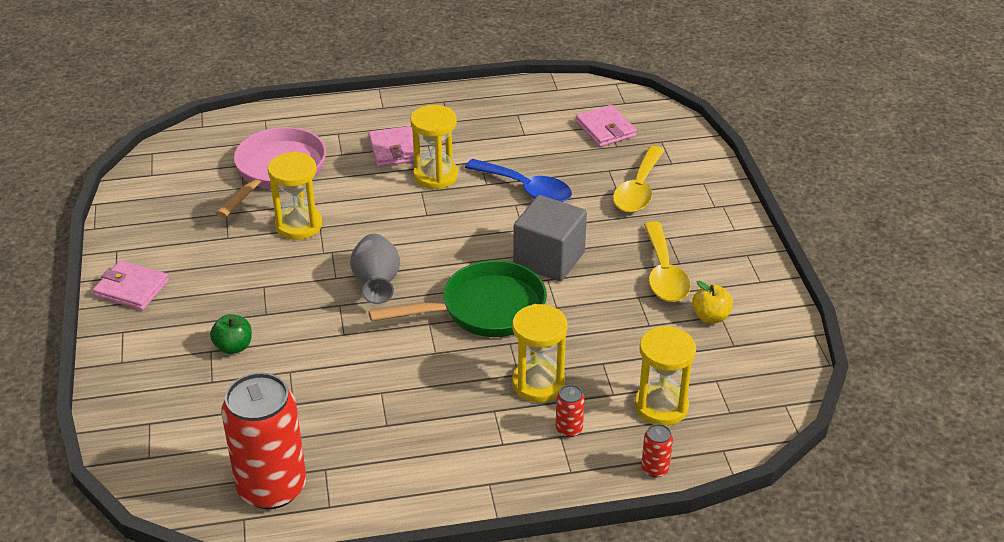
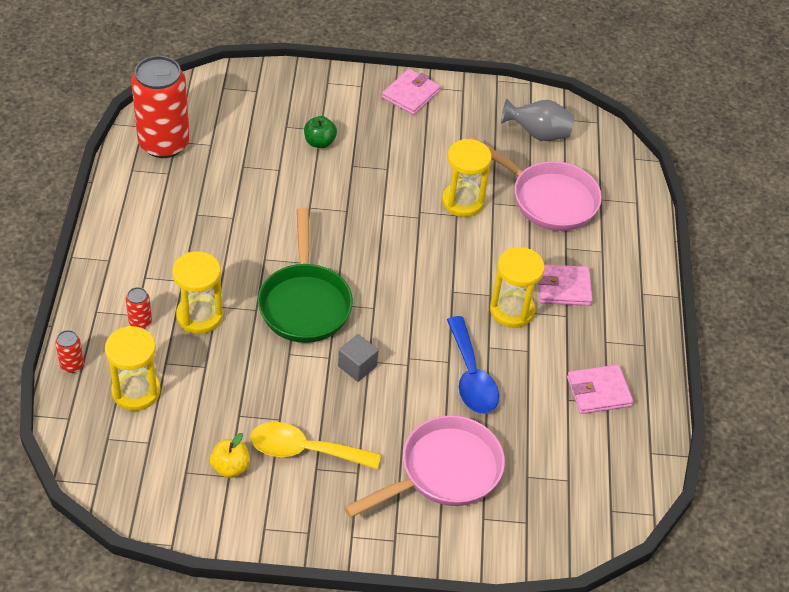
camera: 100 degrees right, 10 degrees up
grey vase [350,234,400,304] -> grey vase moved to [501,99,574,141]
blue spoon [465,159,572,202] -> blue spoon turned 60 degrees counterclockwise [447,316,499,414]
grey cube [513,195,587,282] -> grey cube [338,334,378,382], size x0.53
pink wallet [575,105,637,147] -> pink wallet moved to [567,365,633,414]
yellow spoon [613,146,665,213] -> pink pan [344,415,505,518]

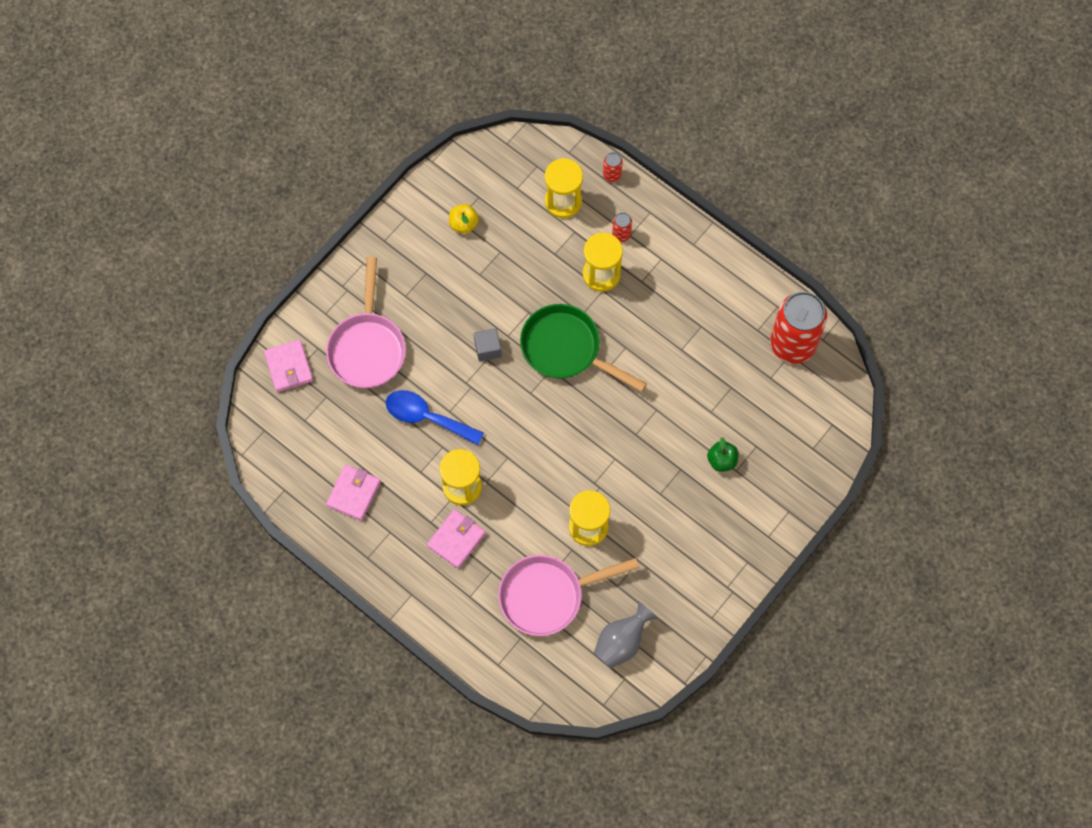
camera: 130 degrees right, 20 degrees up
yellow spoon [250,422,381,469] -> none
pink wallet [382,69,441,115] -> pink wallet moved to [264,340,313,392]

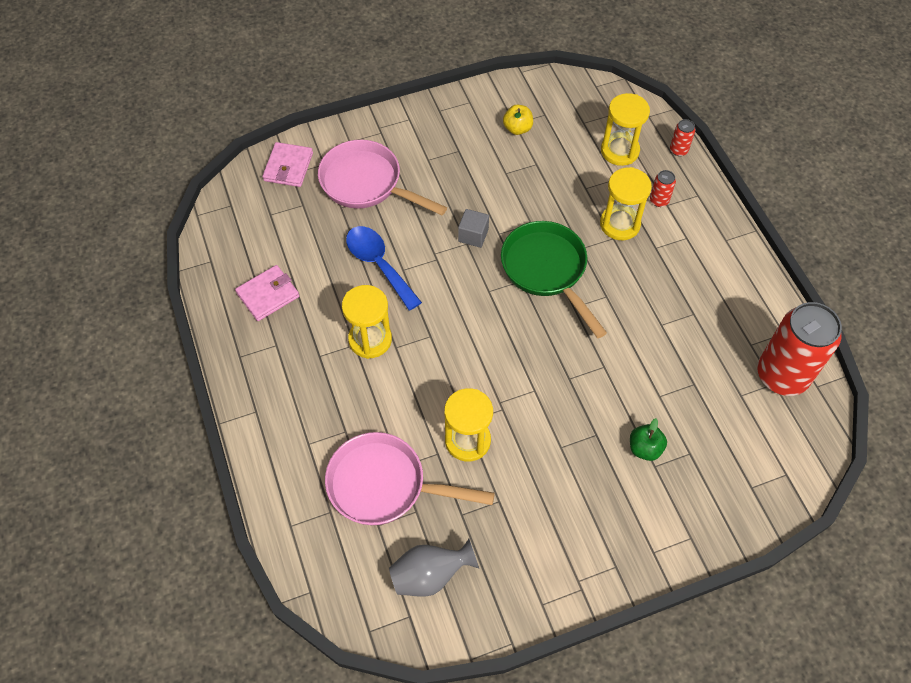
camera: 30 degrees right, 10 degrees down
pink pan [326,257,406,388] -> pink pan turned 90 degrees clockwise [318,140,447,215]
pink wallet [427,509,486,569] -> none

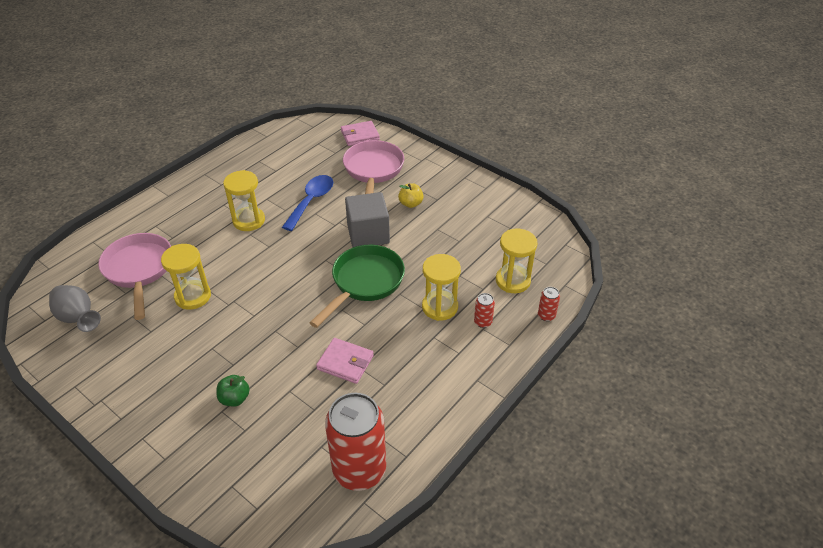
camera: 60 degrees right, 15 degrees down
pink wallet [235,265,299,321] -> pink wallet moved to [316,338,374,384]
grey cube [458,209,489,248] -> grey cube [345,192,390,247], size x1.88
yellow apple [503,105,533,135] -> yellow apple moved to [398,183,424,208]

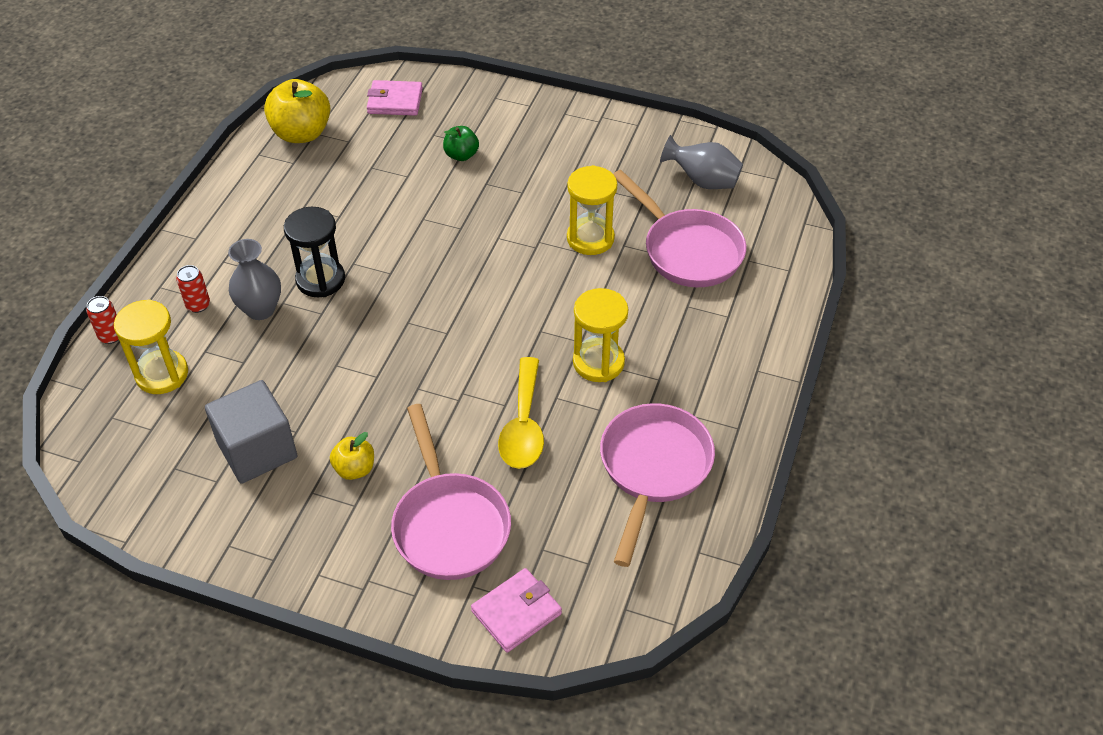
camera: 160 degrees right, 5 degrees up
blue spoon [282,175,333,231] -> yellow spoon [498,357,544,469]
green pan [310,245,405,328] -> none
pink wallet [316,338,374,384] -> pink wallet moved to [367,80,423,116]
red can [325,393,386,491] -> yellow apple [264,79,330,143]
grey cube [345,192,390,247] -> grey cube moved to [205,380,297,484]
yellow hourglass [422,254,461,321] -> grey vase [228,239,281,320]
none -> black hourglass [284,207,345,297]
none -> pink pan [600,403,715,567]

